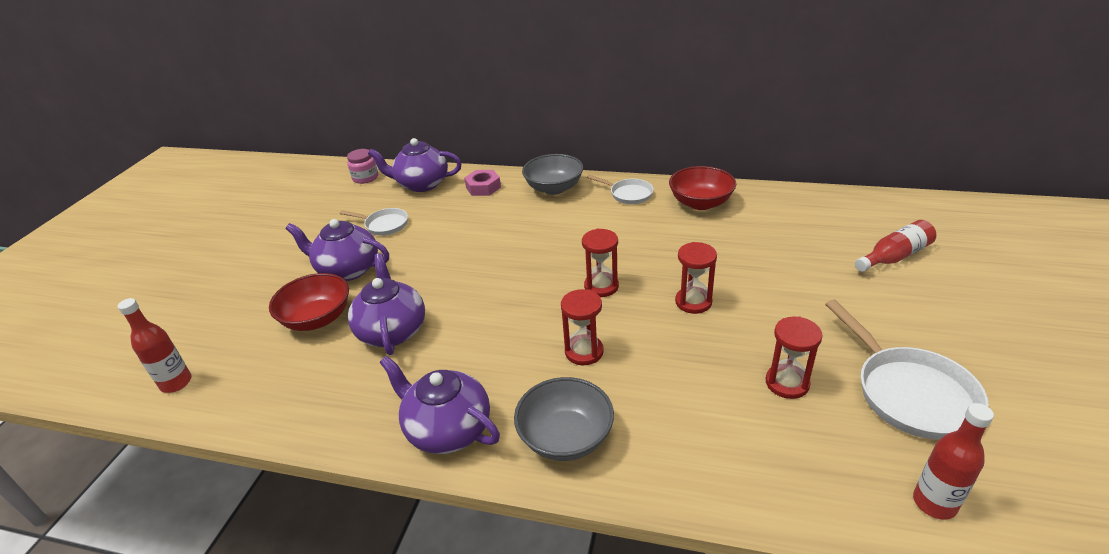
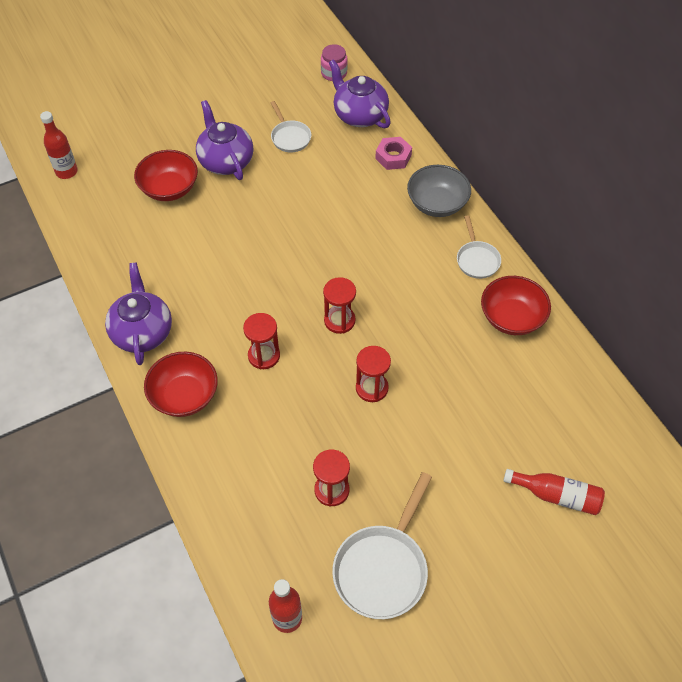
camera: 45 degrees right, 20 degrees up
purple teapot [348,253,425,355] -> none
grey bowl [514,377,614,461] -> red bowl [144,352,218,417]

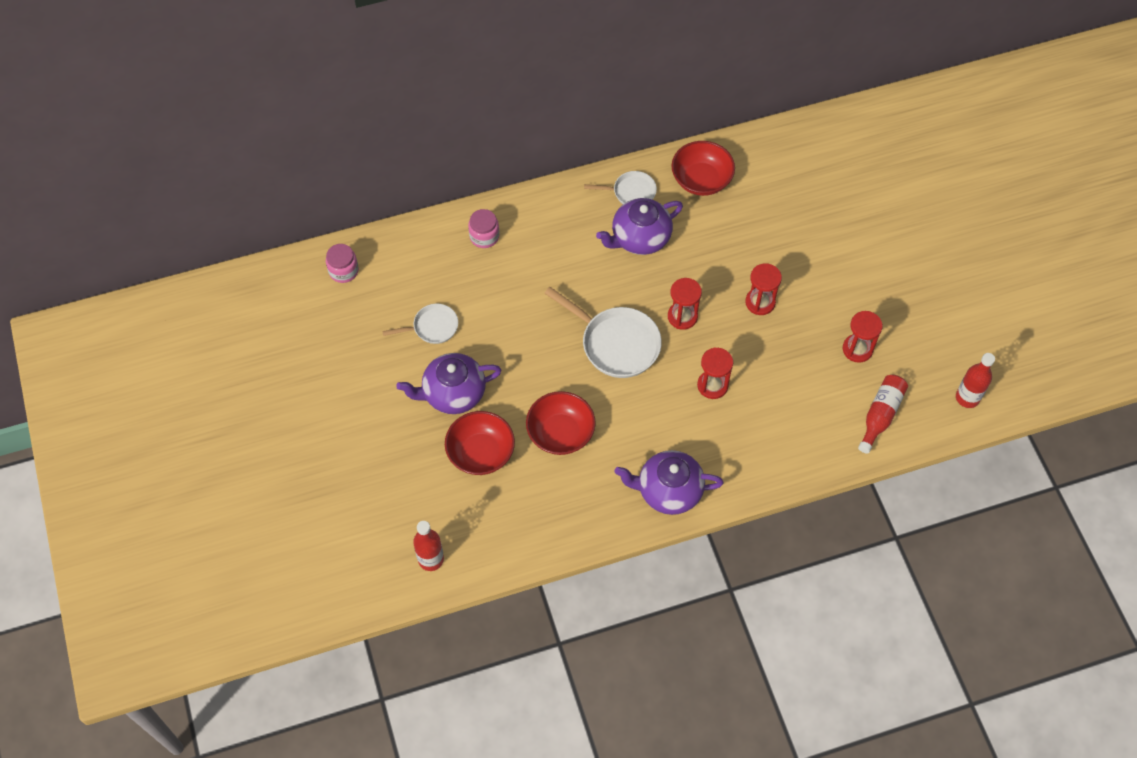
camera: 80 degrees left, 5 degrees up
red bowl [144,352,218,417] -> red bowl moved to [526,391,596,455]
purple teapot [329,59,391,128] -> purple teapot moved to [596,198,683,255]
white pan [332,472,432,619] -> white pan moved to [544,287,662,378]
pink nut [375,137,412,170] -> pink jar [468,209,499,248]
grey bowl [407,165,471,217] -> none
red bottle [503,469,605,515] -> red bottle moved to [858,375,908,454]

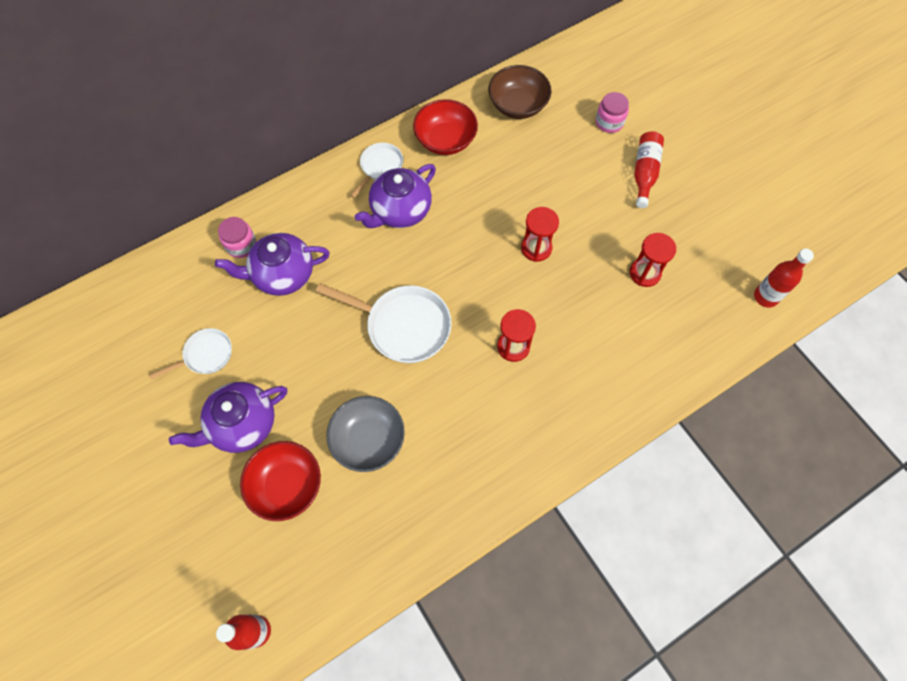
camera: 15 degrees left, 5 degrees up
pink jar [326,244,359,283] -> pink jar moved to [596,92,629,133]
red bowl [526,391,596,455] -> grey bowl [326,396,405,472]
white pan [584,171,657,204] -> white pan turned 45 degrees counterclockwise [350,143,403,198]
purple teapot [614,450,724,515] -> purple teapot moved to [215,233,330,296]
red hourglass [668,278,702,330] -> none
red bottle [858,375,908,454] -> red bottle moved to [634,131,664,208]
none -> brown bowl [489,65,551,119]

